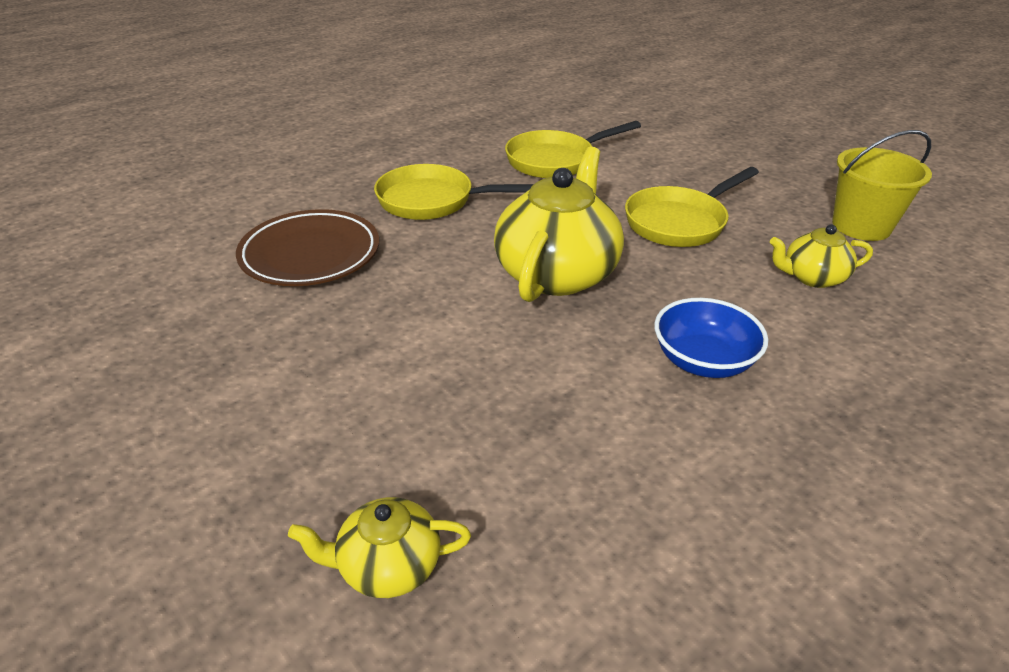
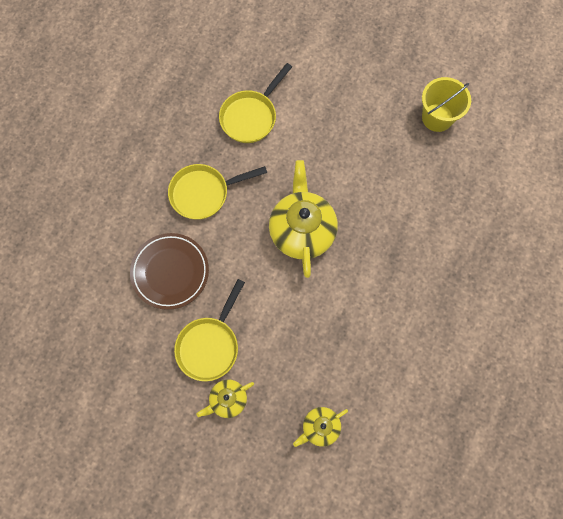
camera: 25 degrees left, 35 degrees up
yellow pan [625,167,759,247] -> yellow pan moved to [174,279,245,381]
blue bowl [654,298,768,378] -> none
yellow teapot [770,224,873,288] -> yellow teapot moved to [197,379,254,418]

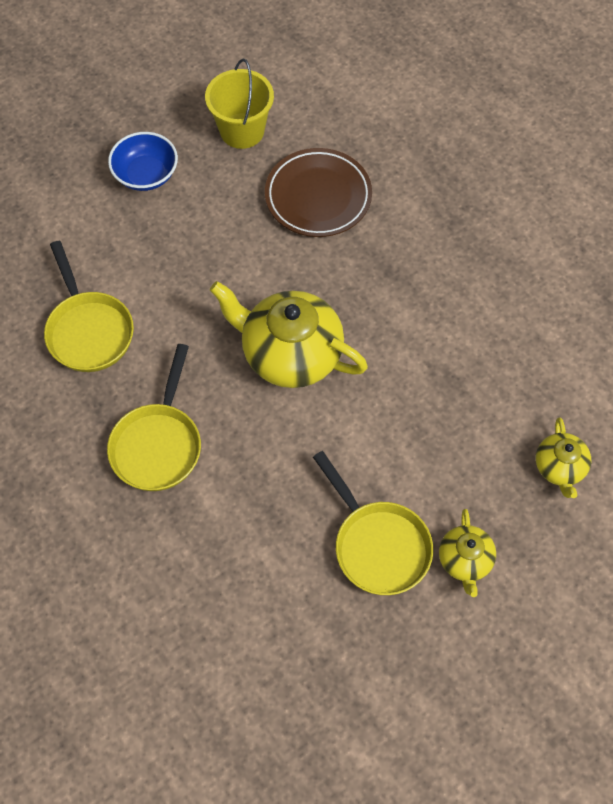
camera: 60 degrees left, 10 degrees down
brown plate [130,233,209,310] -> brown plate moved to [265,148,372,237]
none -> blue bowl [108,132,178,191]

